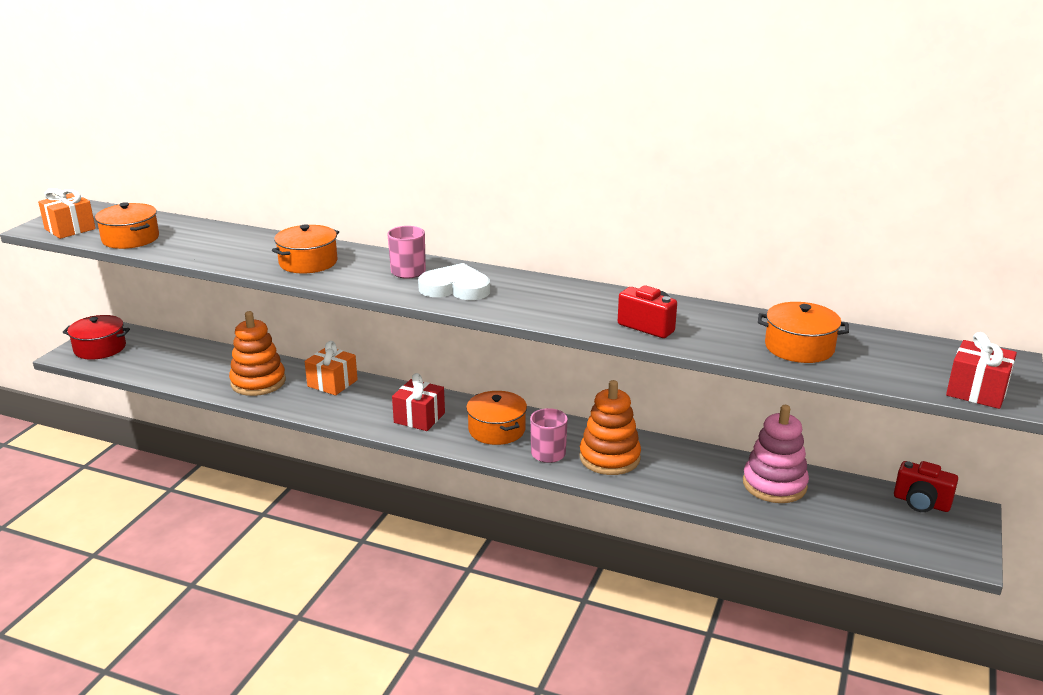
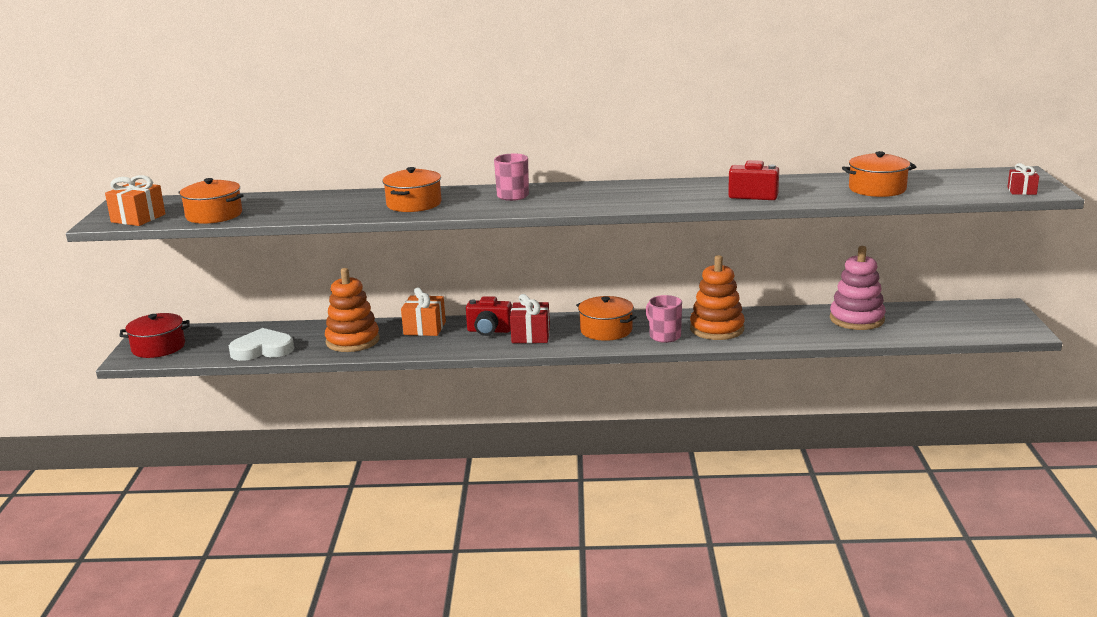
camera: 20 degrees left, 5 degrees down
white heart [418,263,490,300] -> white heart moved to [229,328,294,361]
red camera [894,461,958,512] -> red camera moved to [466,296,512,336]
red gift [946,332,1017,409] -> red gift [1007,163,1039,195], size x0.60

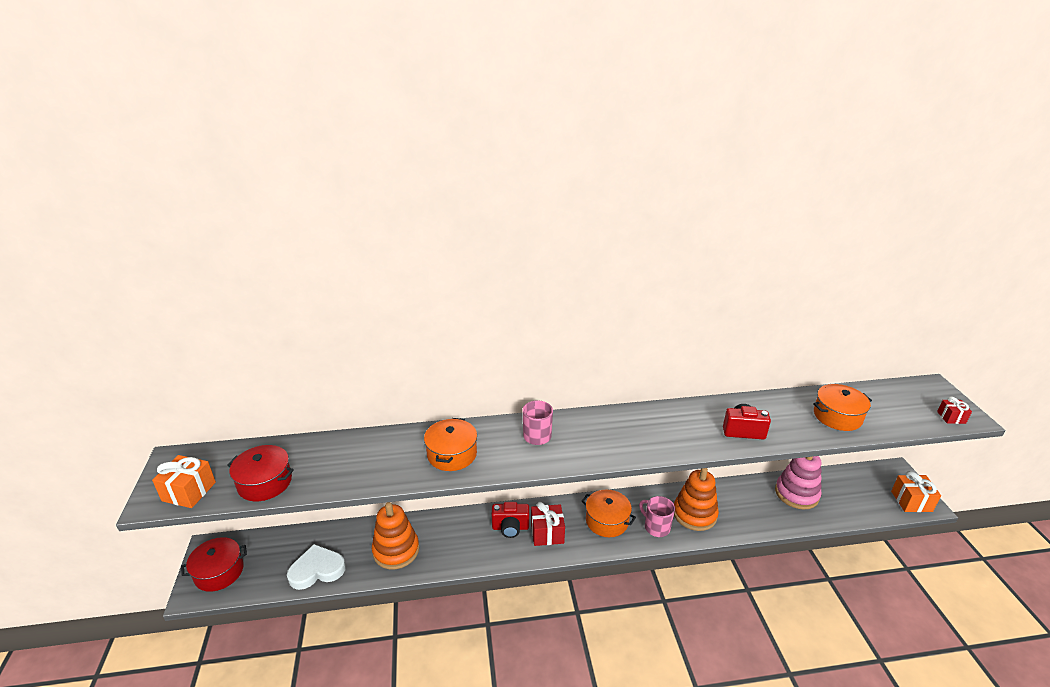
camera: 10 degrees left, 10 degrees up
orange pot [178,178,244,224] -> red pot [227,445,294,501]
orange gift [401,287,446,336] -> orange gift moved to [891,471,941,512]

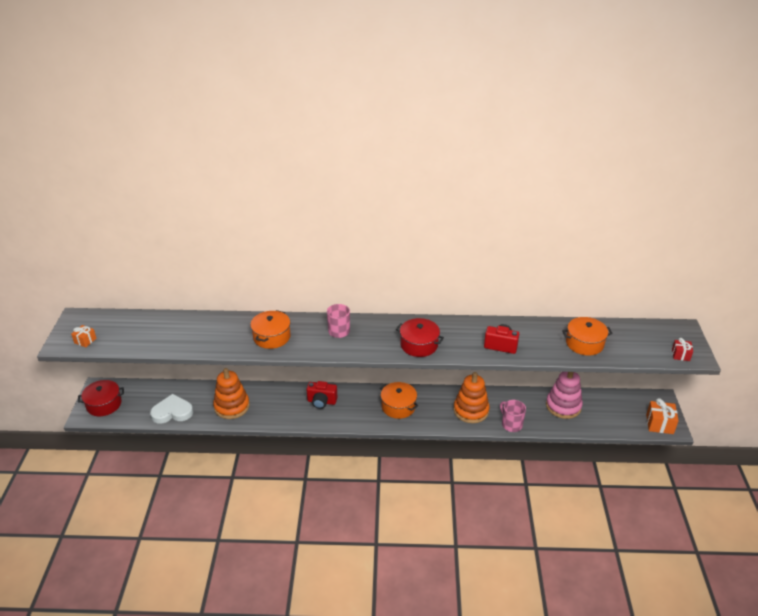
camera: 10 degrees right, 5 degrees up
orange gift [152,455,216,508] -> orange gift [71,325,97,347], size x0.60
red pot [227,445,294,501] -> red pot moved to [396,318,444,357]
red gift [531,502,565,546] -> none
pink mug [639,496,675,537] -> pink mug moved to [500,400,526,432]

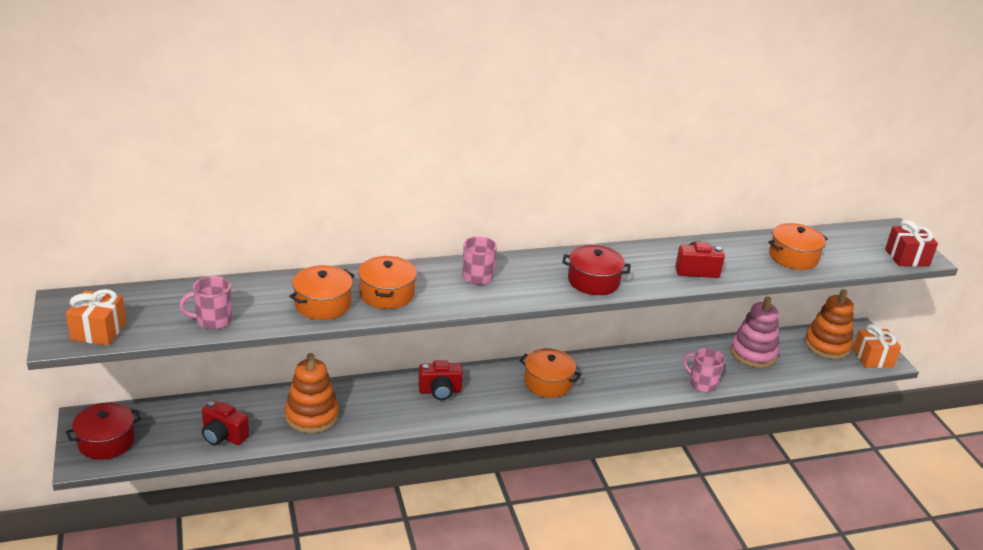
camera: 20 degrees left, 5 degrees down
orange gift [71,325,97,347] -> orange gift [66,289,126,346], size x1.66
white heart [150,394,193,424] -> red camera [202,400,249,445]
orange stacking toy [454,372,489,423] -> orange stacking toy moved to [804,289,854,359]
red gift [672,338,693,361] -> red gift [885,220,938,267], size x1.66
none -> pink mug [180,276,232,329]
none -> orange pot [289,265,355,320]

